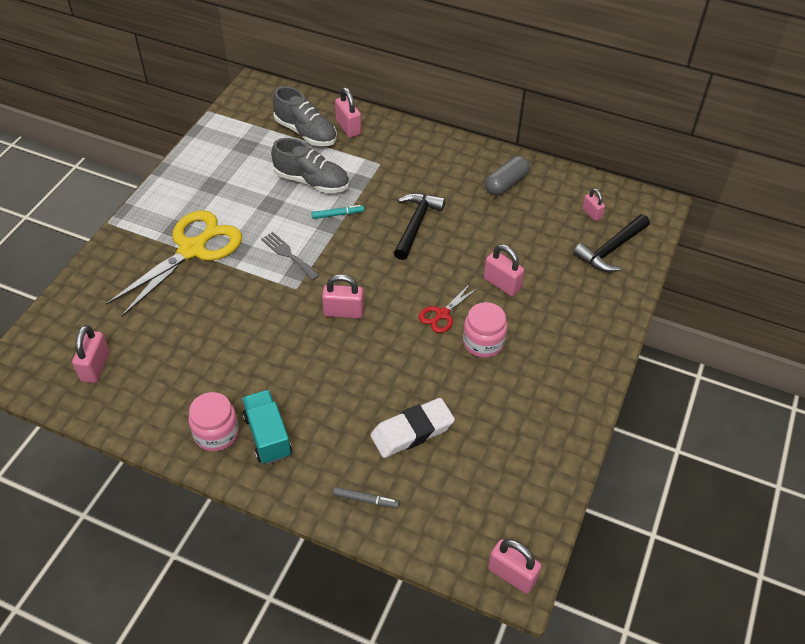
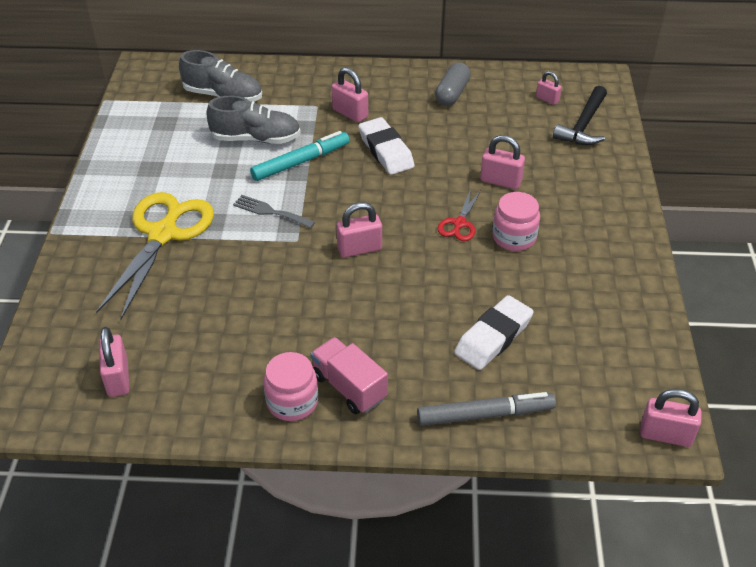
camera: 20 degrees left, 5 degrees down
turquoise truck [242,390,292,464] -> pink truck [311,337,388,414]
turquoise marker [312,205,364,219] -> turquoise marker [250,131,350,181], size x1.87
grey marker [333,487,399,508] -> grey marker [417,392,556,426], size x1.87
pink padlock [335,87,361,138] -> pink padlock moved to [332,67,368,123]
black hammer [394,193,446,260] -> white eraser [358,117,415,175]

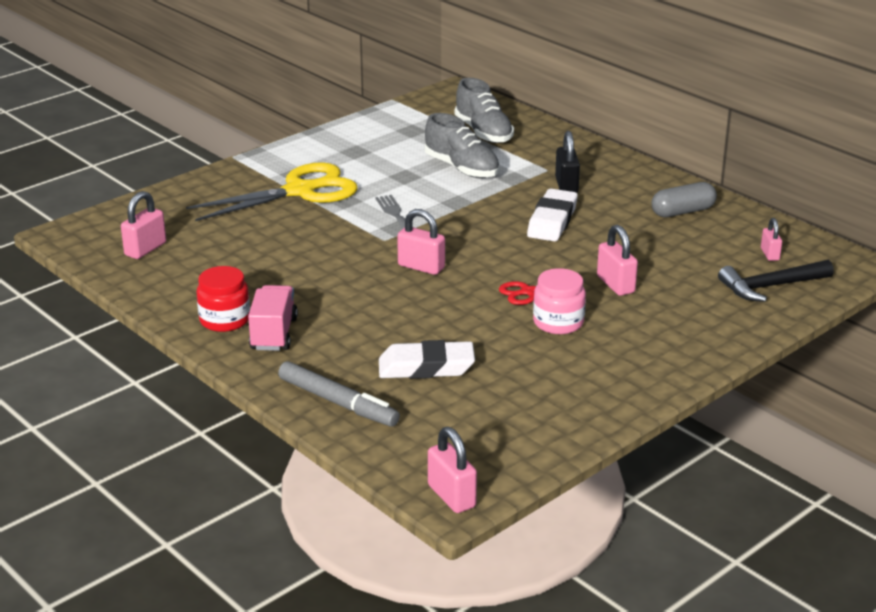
camera: 45 degrees right, 15 degrees down
turquoise marker [250,131,350,181] -> none
pink jar [264,352,318,421] -> red jar [196,266,250,332]
pink padlock [332,67,368,123] -> black padlock [555,131,580,193]

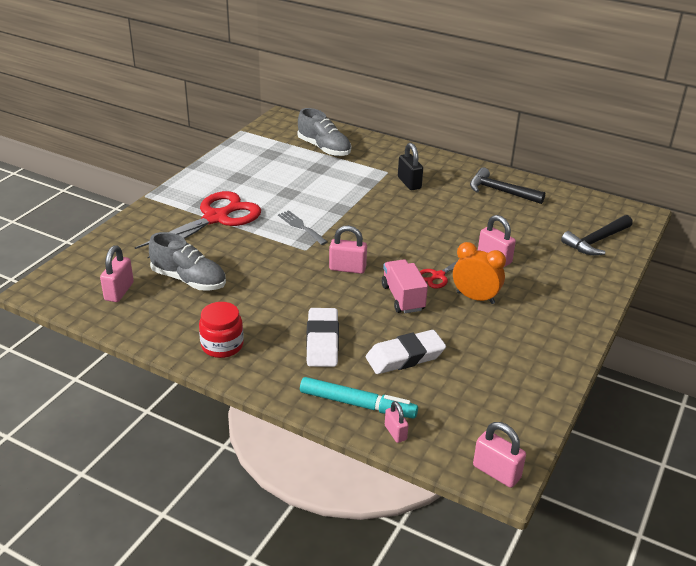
camera: 20 degrees left, 5 degrees up
yellow scissors [186,162,358,221] -> red scissors [135,191,261,259]
pink truck [248,285,298,351] -> pink truck moved to [382,259,428,313]
grey marker [278,361,400,427] -> turquoise marker [300,377,418,419]
grey shoe [425,113,500,178] -> grey shoe moved to [149,232,226,291]
white eraser [527,189,578,241] -> white eraser moved to [306,308,339,367]
pink jar [533,268,586,334] -> orange clock [453,242,506,304]
grey capsule [652,182,717,217] -> black hammer [470,167,545,204]
pink padlock [761,218,782,261] -> pink padlock moved to [385,401,408,443]

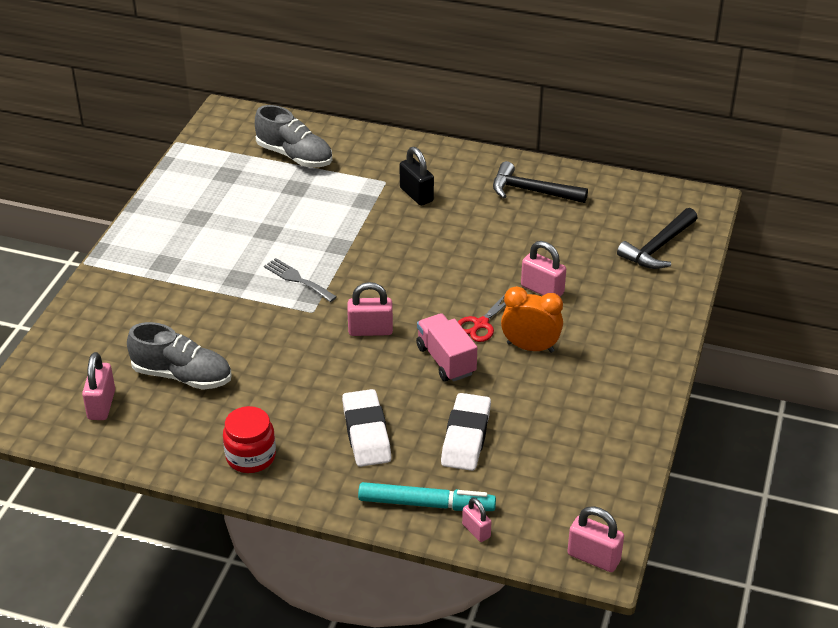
camera: 10 degrees left, 5 degrees up
red scissors [135,191,261,259] -> none
white eraser [366,330,446,374] -> white eraser turned 45 degrees counterclockwise [441,393,491,471]

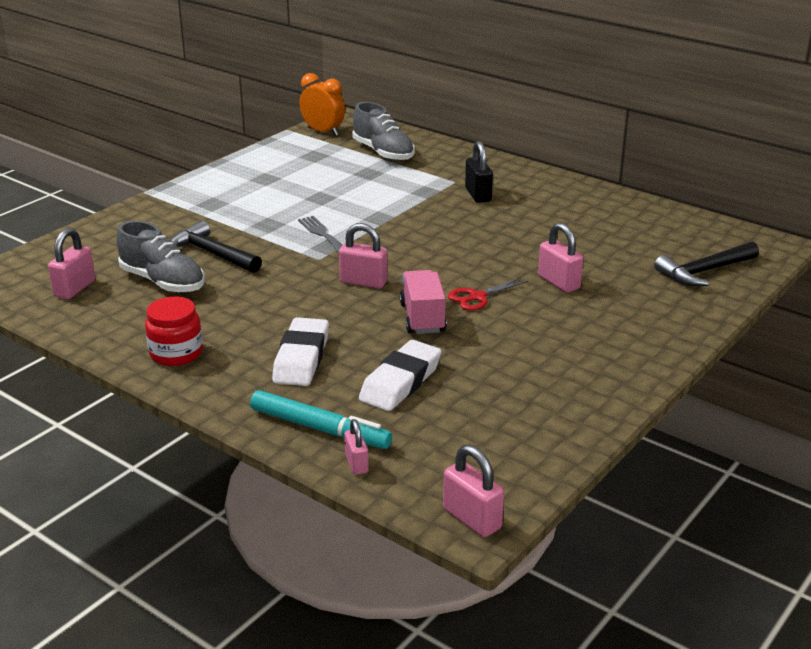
camera: 20 degrees right, 10 degrees down
black hammer [493,161,588,203] -> black hammer moved to [171,220,262,273]
orange clock [501,286,563,353] -> orange clock moved to [300,73,345,136]

